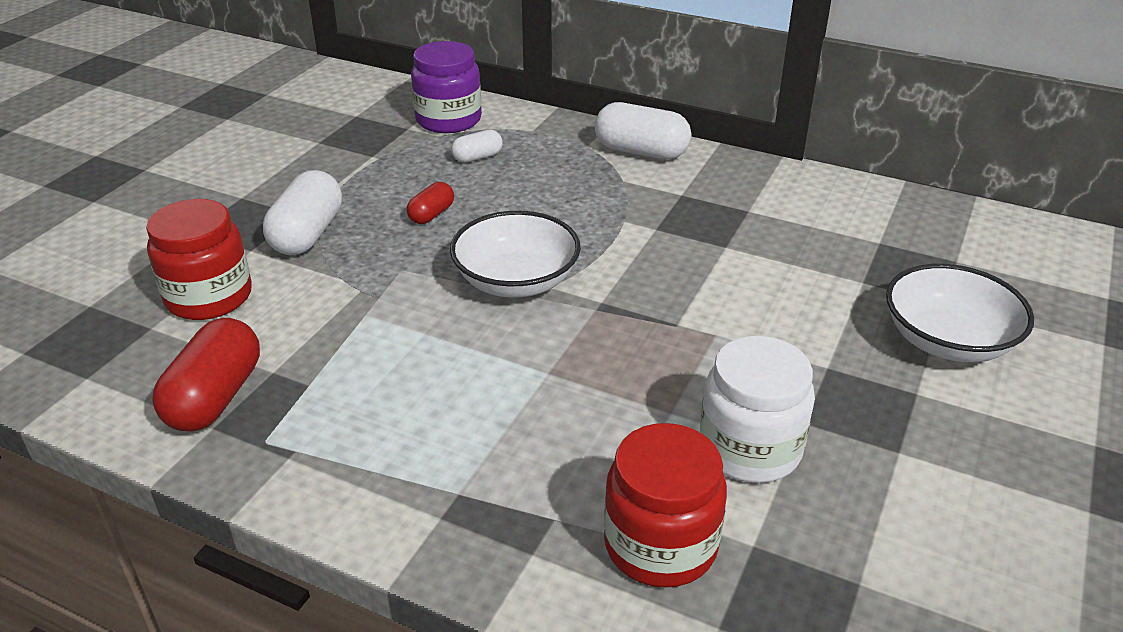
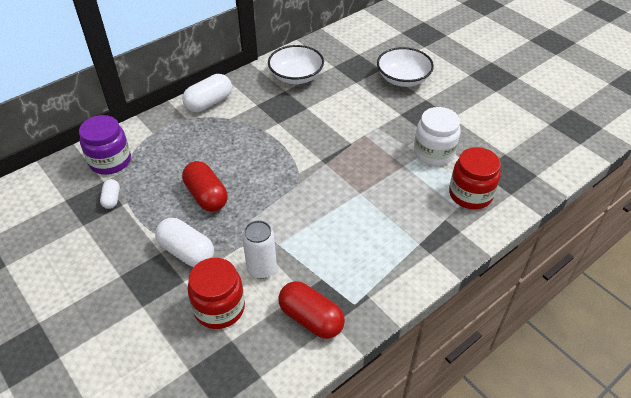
camera: 65 degrees left, 10 degrees up
red capsule [407,182,454,224] -> red capsule [182,161,228,212], size x1.83
white bowl [450,211,581,297] -> white bowl moved to [268,45,324,84]
white capsule [451,130,503,163] -> white capsule moved to [100,179,120,209]
none -> white can [242,220,277,279]

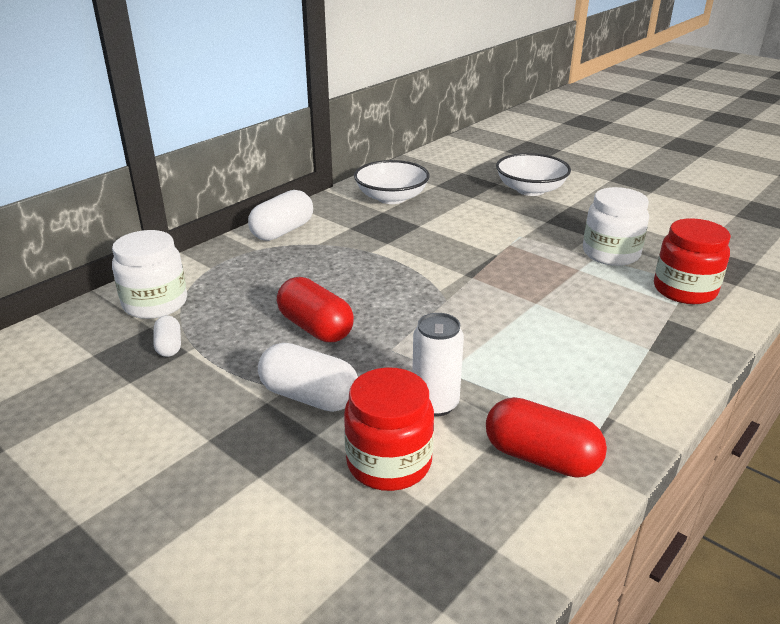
camera: 10 degrees left, 15 degrees down
purple jar [79,115,131,175] -> white jar [112,230,187,319]

